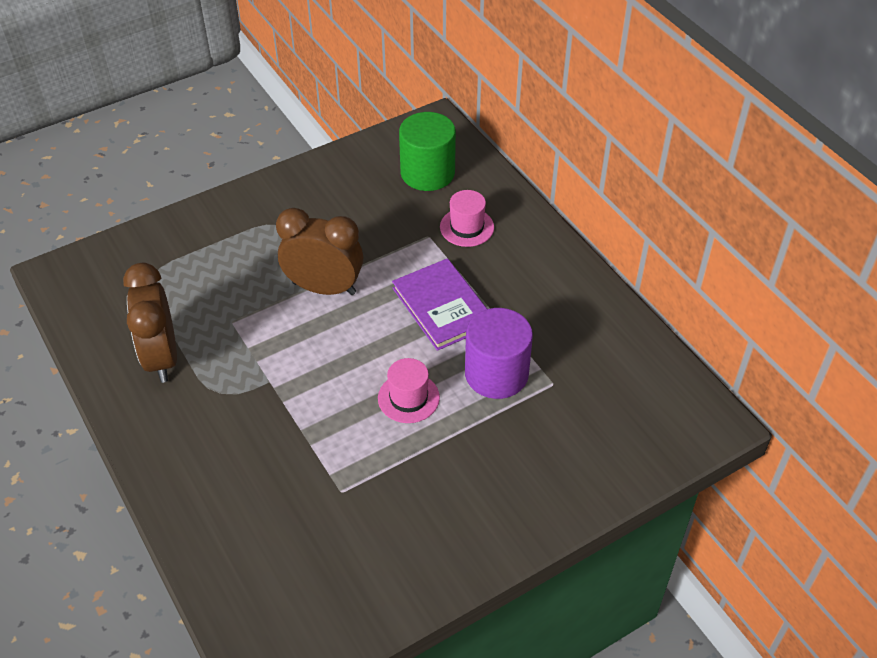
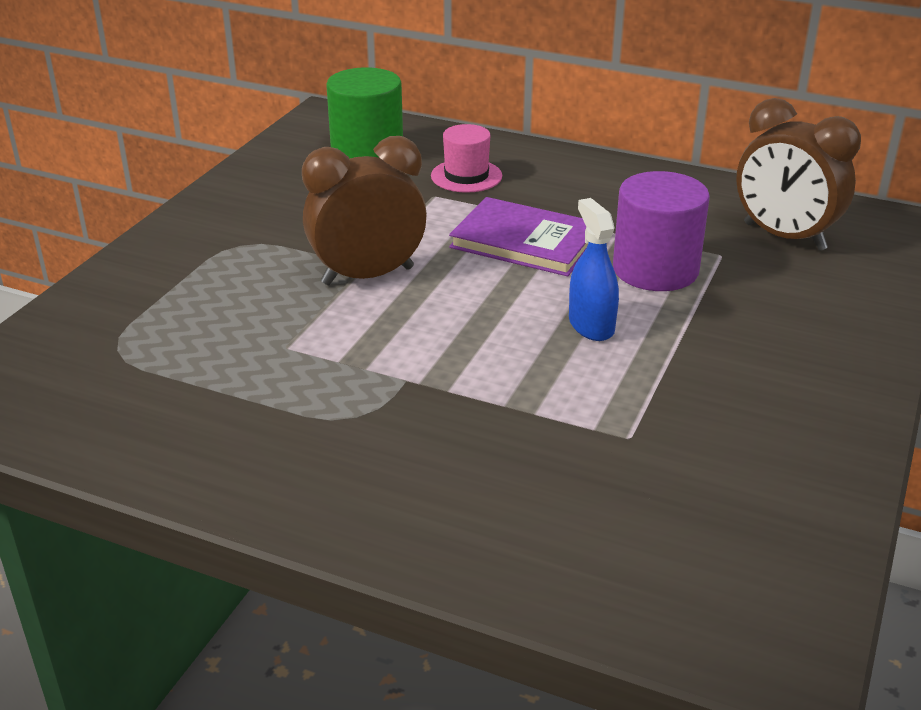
camera: 35 degrees left, 15 degrees down
brown clock [123,263,177,383] -> brown clock moved to [736,98,861,251]
pink hat [378,358,440,423] -> blue spray bottle [569,198,619,341]

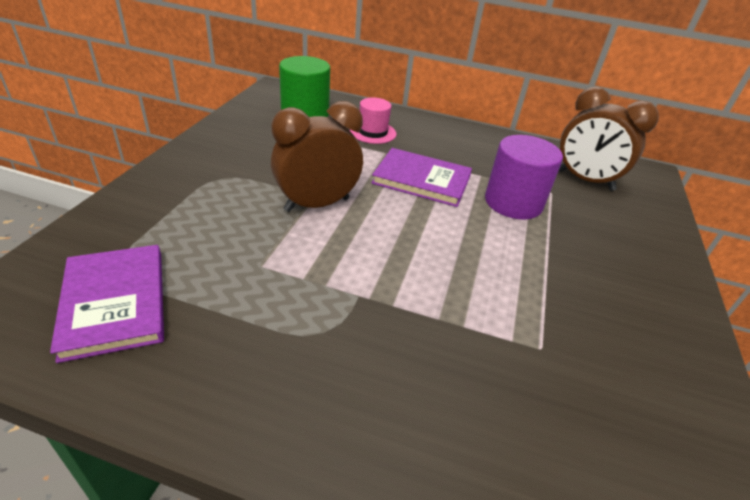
camera: 10 degrees left, 5 degrees up
blue spray bottle [569,198,619,341] -> none
none -> purple book [50,245,164,363]

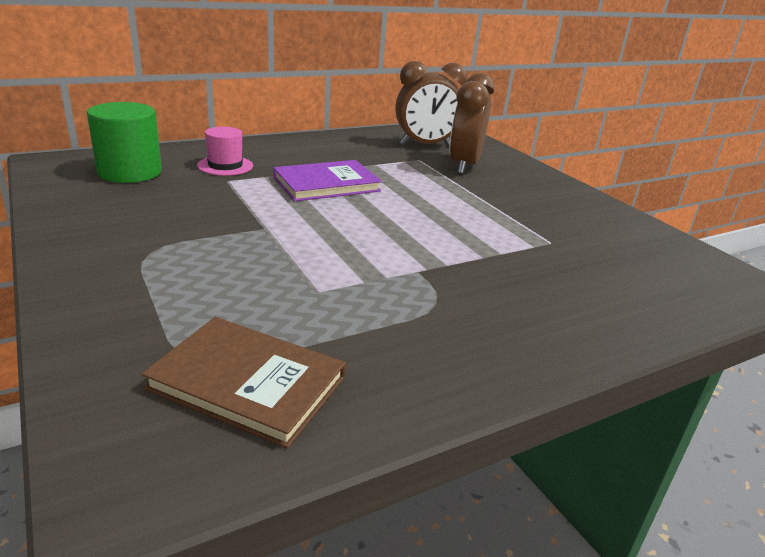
camera: 45 degrees left, 10 degrees down
purple book [50,245,164,363] -> brown book [142,317,346,448]
brown clock [271,101,363,212] -> brown clock moved to [450,73,494,174]
purple cylinder [485,135,563,219] -> none

